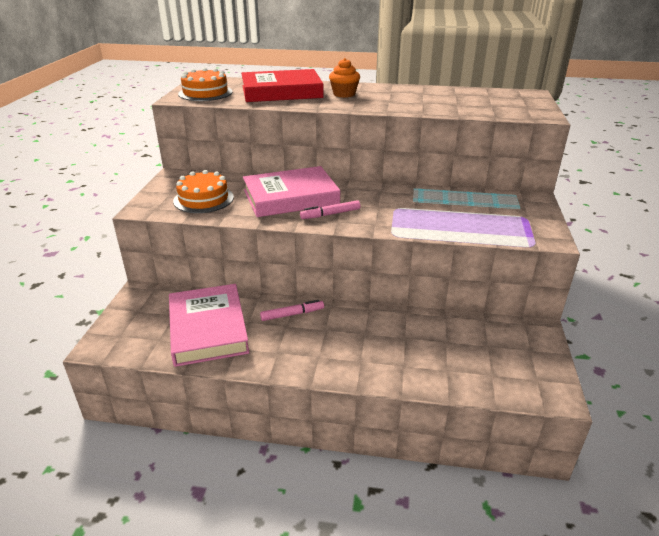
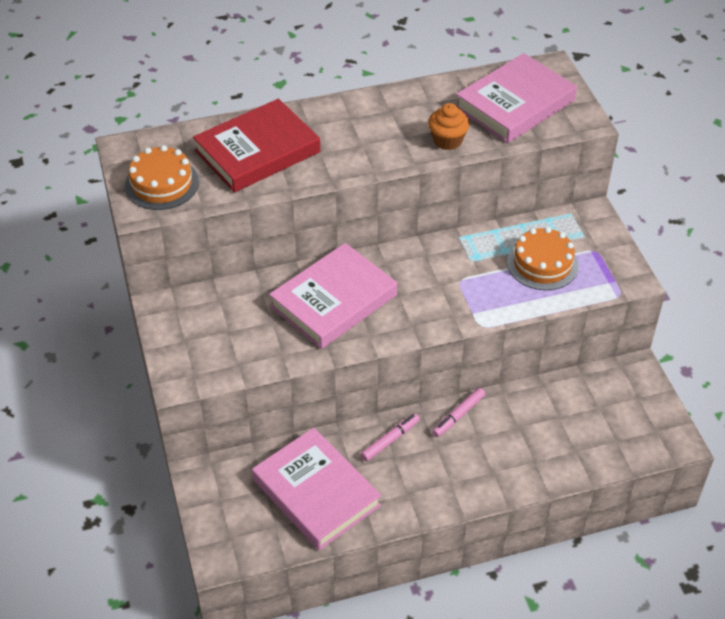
camera: 25 degrees left, 15 degrees up
orange cake [173,170,234,213] -> orange cake moved to [507,227,578,290]
pink marker [300,200,360,219] -> pink marker moved to [432,388,485,437]
orange cupcake [329,58,360,98] -> orange cupcake moved to [428,103,470,150]
none -> pink book [456,53,577,143]

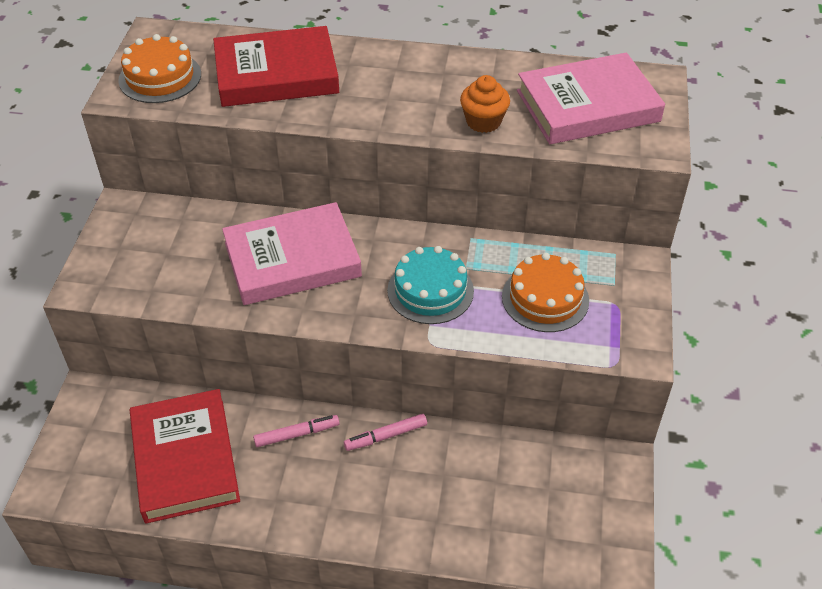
camera: 25 degrees right, 0 degrees up
pink book [252,428,381,550] -> red book [130,389,240,524]
none -> turquoise cake [387,246,474,324]

